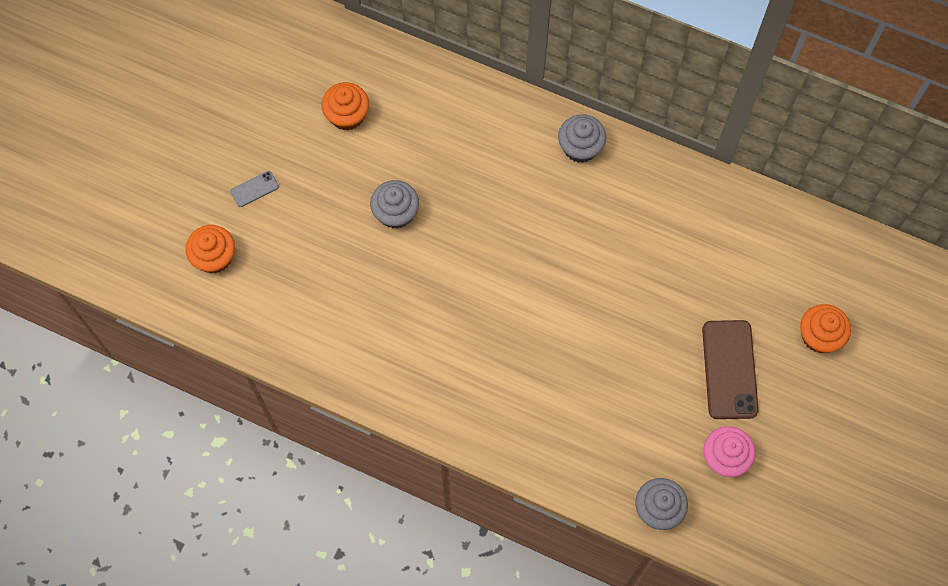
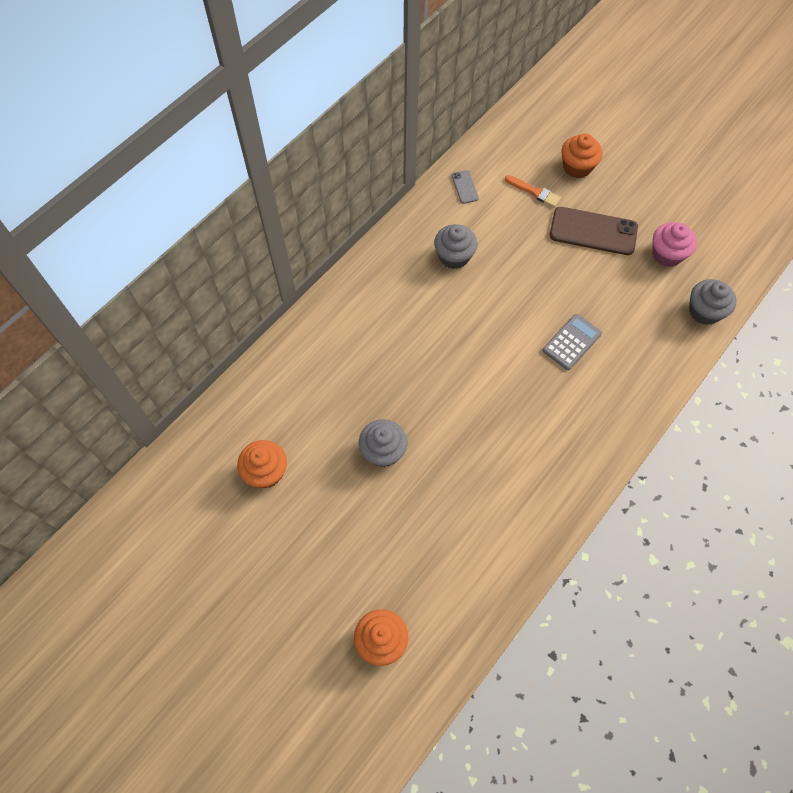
camera: 75 degrees left, 5 degrees down
grey phone [230,171,279,207] -> grey phone moved to [452,170,479,204]
grey cupcake [558,114,606,163] -> grey cupcake moved to [434,224,478,269]
none -> orange brush [505,175,561,207]
none -> grey calculator [543,314,602,370]

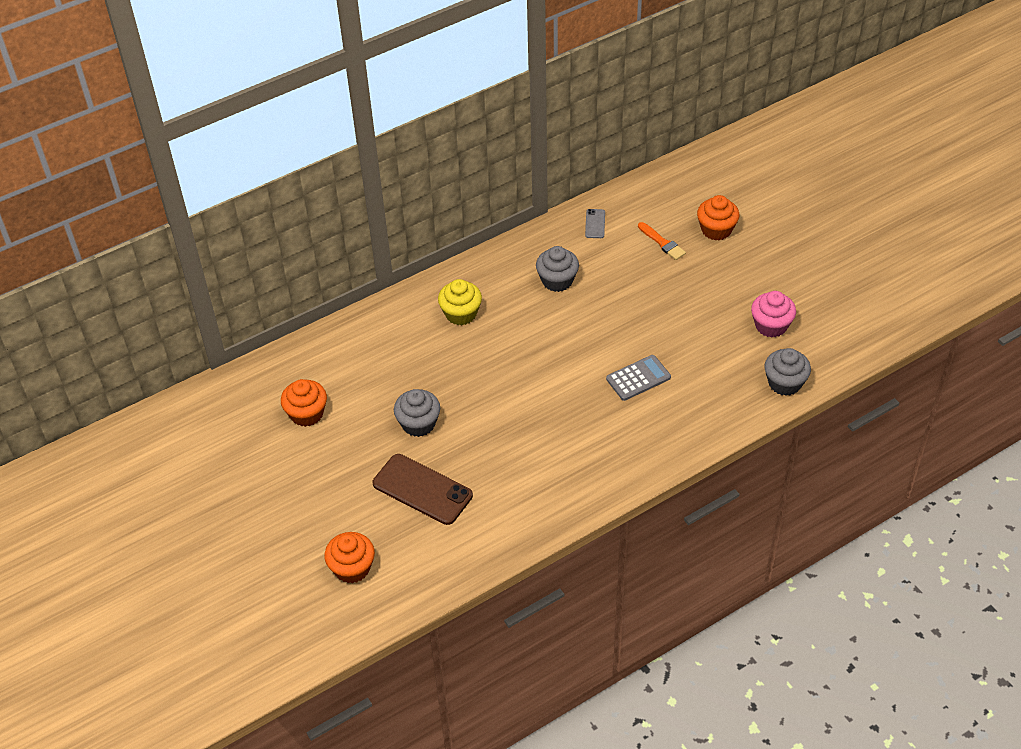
camera: 20 degrees right, 15 degrees down
brown phone [550,207,638,255] -> brown phone moved to [373,454,473,525]
none -> yellow cupcake [438,279,482,325]

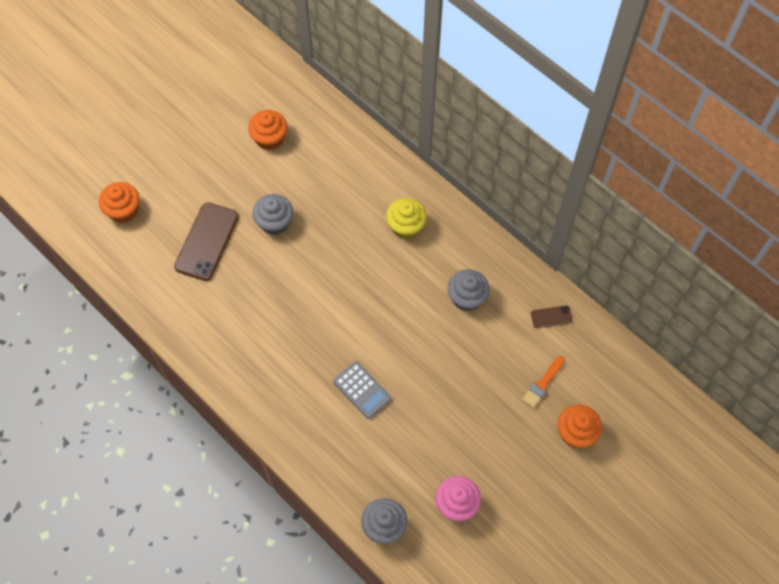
camera: 75 degrees right, 15 degrees up
grey phone [585,209,605,238] -> brown phone [531,305,573,328]

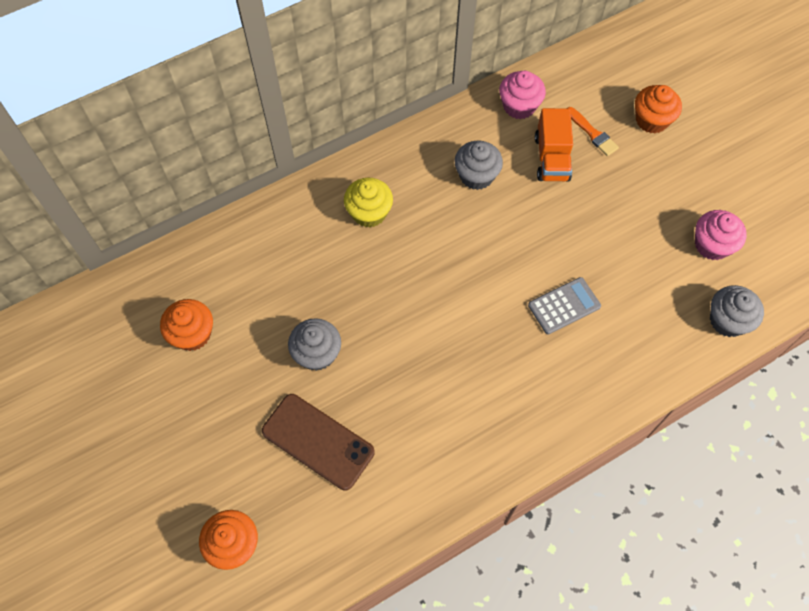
camera: 75 degrees left, 0 degrees up
brown phone [531,305,573,328] -> pink cupcake [499,71,546,119]
none -> orange truck [535,108,573,182]

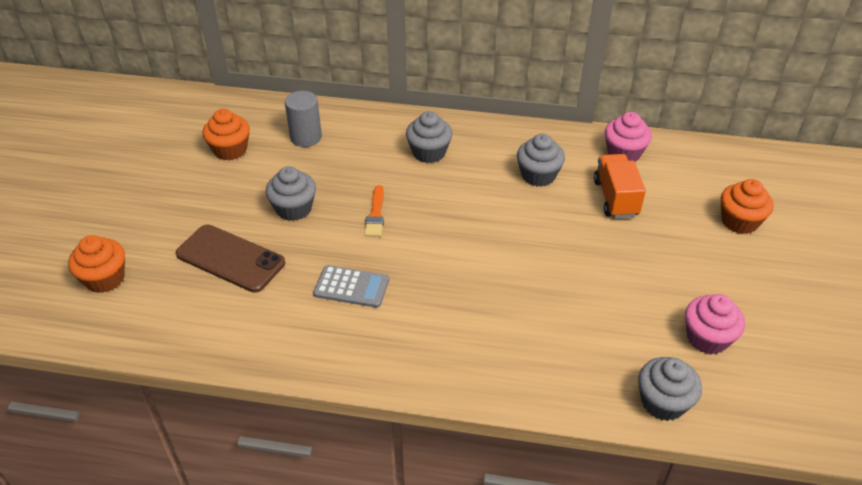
camera: 40 degrees right, 20 degrees down
brown phone [262,394,375,490] -> brown phone turned 45 degrees counterclockwise [176,225,285,293]
yellow cupcake [344,178,393,228] -> grey cupcake [406,111,453,163]
grey calculator [528,277,601,335] -> grey calculator moved to [313,265,389,308]
orange truck [535,108,573,182] -> orange truck turned 135 degrees clockwise [594,154,646,218]
orange brush [568,107,619,156] -> orange brush moved to [364,185,384,237]
none -> grey cylinder [285,91,322,147]

